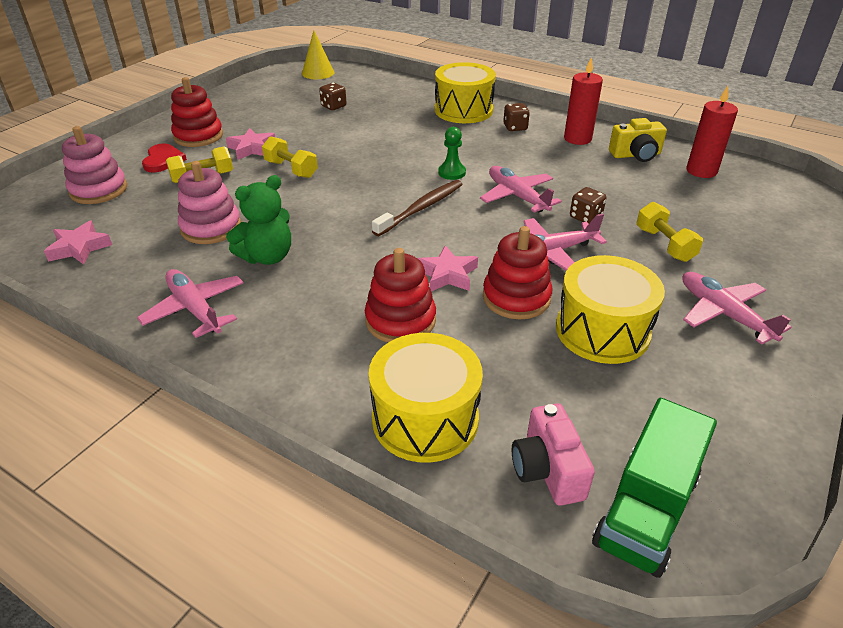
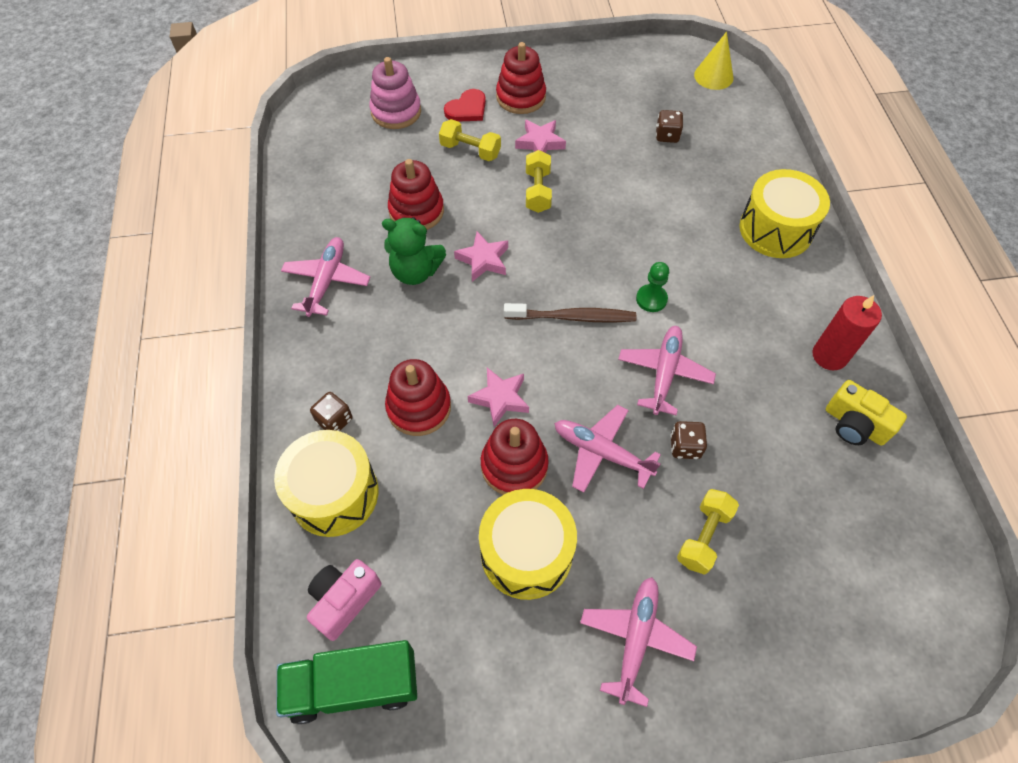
camera: 50 degrees right, 20 degrees up
pink star [44,221,112,265] -> pink star moved to [454,231,508,282]
pink stacking toy [178,161,241,244] -> red stacking toy [388,159,444,230]
brown dice [503,103,530,131] -> brown dice moved to [310,392,352,431]
red candle [686,86,738,178] -> none

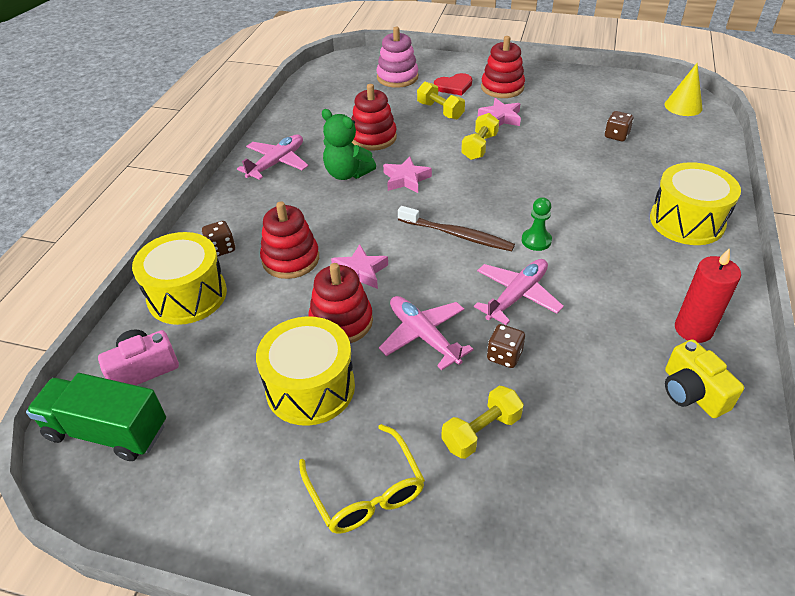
camera: 25 degrees right, 15 degrees down
pink plane [580,577,697,707] -> yellow glasses [299,424,425,534]

